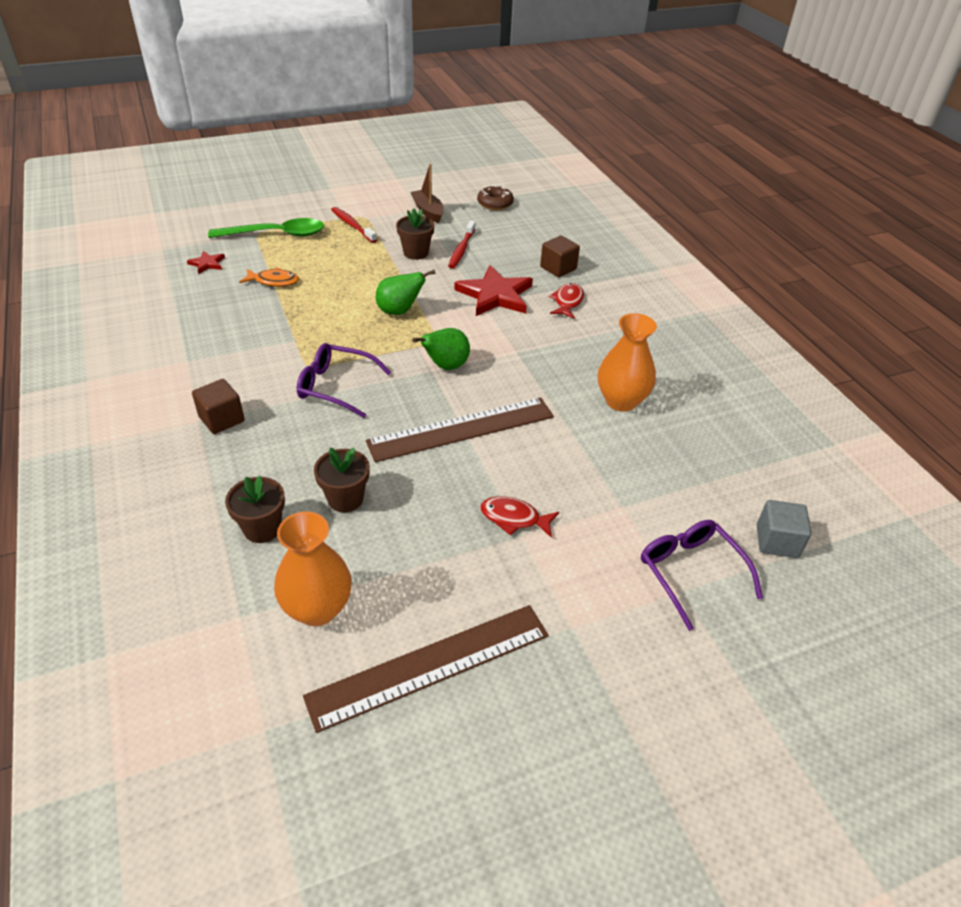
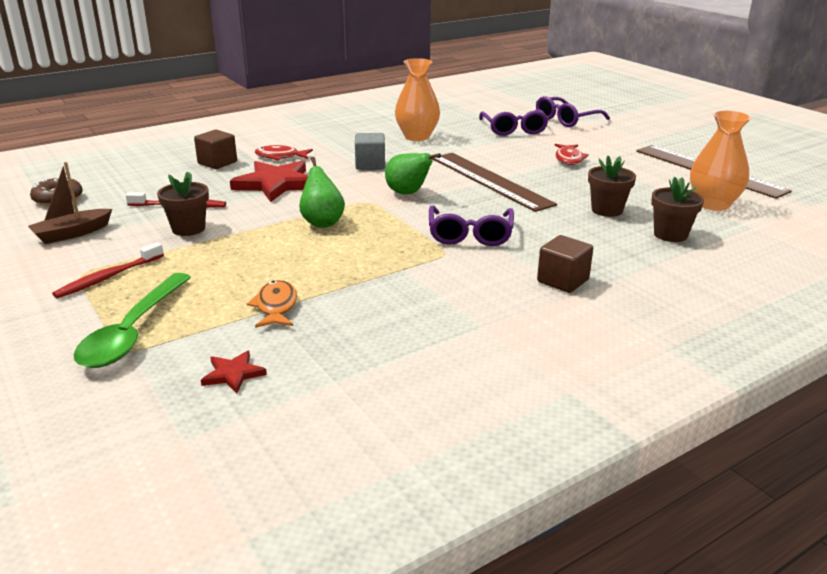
camera: 100 degrees left, 15 degrees down
green spoon [208,218,324,238] -> green spoon turned 150 degrees counterclockwise [74,273,191,368]
grey cube [757,500,811,558] -> grey cube moved to [355,133,385,170]
none -> purple glasses [479,109,549,136]

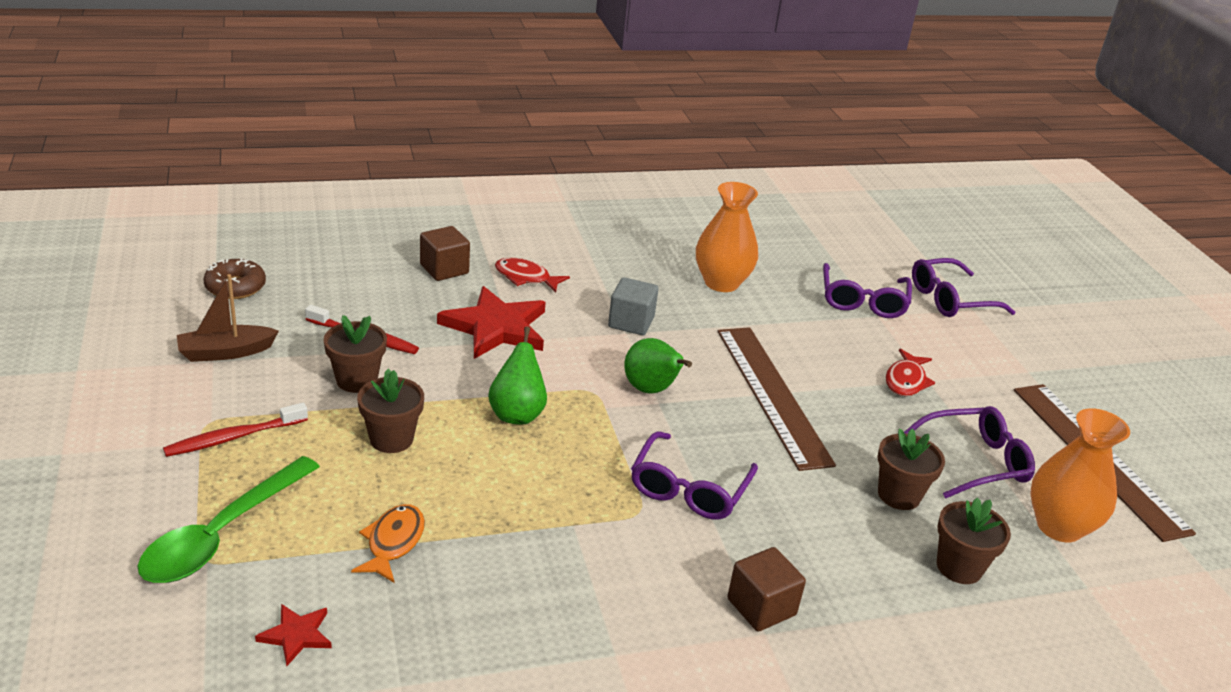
camera: 15 degrees right, 5 degrees up
none -> brown flower pot [357,369,424,453]
none -> purple glasses [904,406,1035,499]

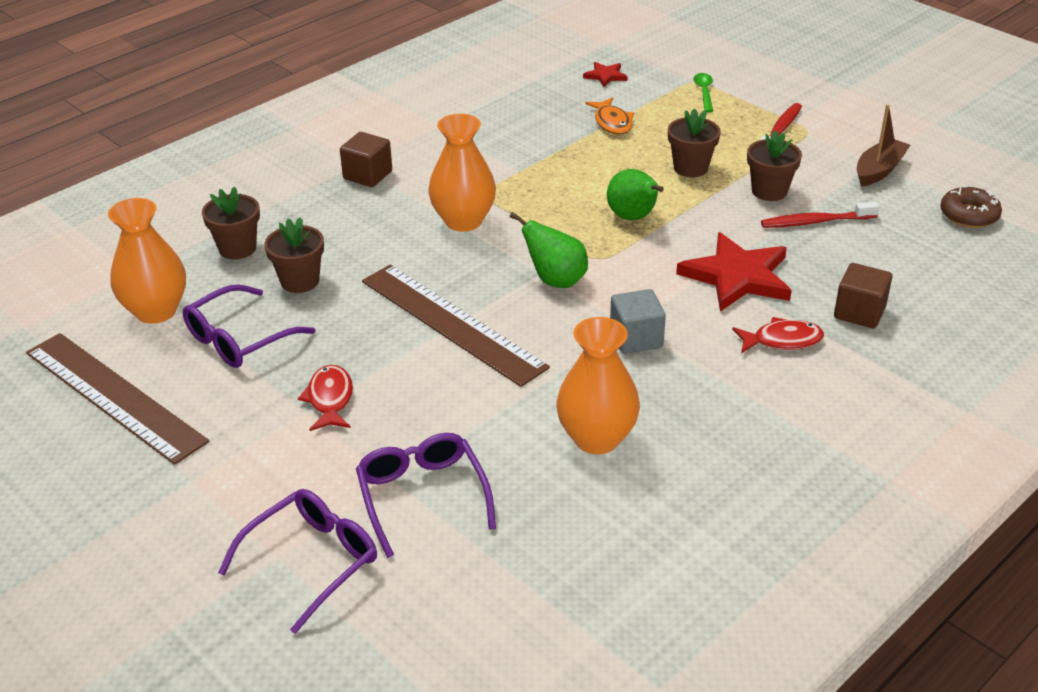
camera: 155 degrees right, 5 degrees up
green spoon [137,456,320,583] -> green spoon [693,73,713,113], size x0.49
purple glasses [631,431,758,520] -> orange vase [428,114,496,232]

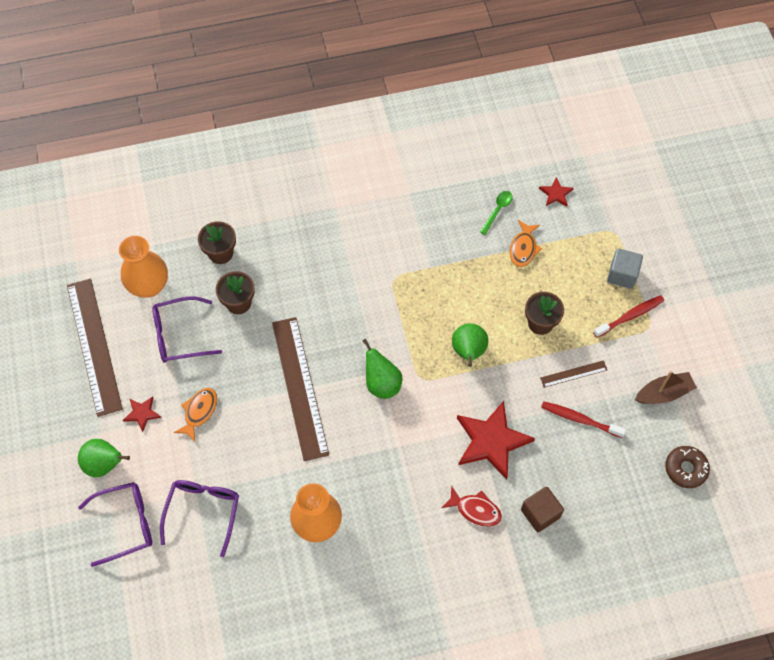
camera: 30 degrees right, 25 degrees up
red fish [298,365,353,431] -> orange fish [174,388,217,442]
brown cube [340,132,392,187] -> none
orange vase [428,114,496,232] -> none
grey cube [610,289,666,354] -> grey cube moved to [607,248,643,289]
green spoon [693,73,713,113] -> green spoon moved to [480,191,513,235]
brown flower pot [747,130,802,201] -> brown ruler [540,360,607,388]
none -> green pear [78,439,130,477]
none -> red star [123,396,161,432]

